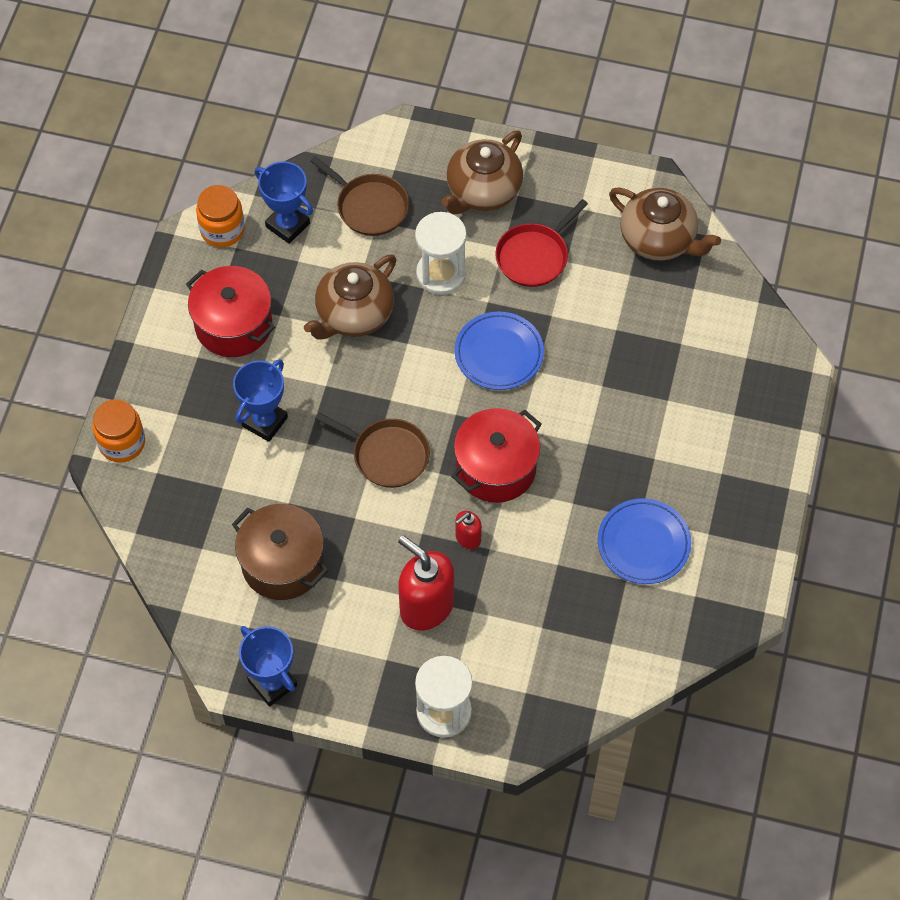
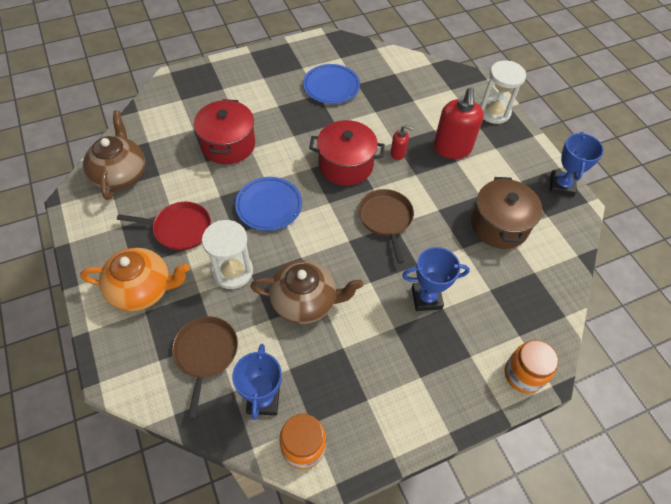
camera: 130 degrees left, 5 degrees down
red pot [186,266,275,357] -> red pot moved to [194,99,255,164]
brown teapot [441,130,523,215] -> orange teapot [80,248,190,311]

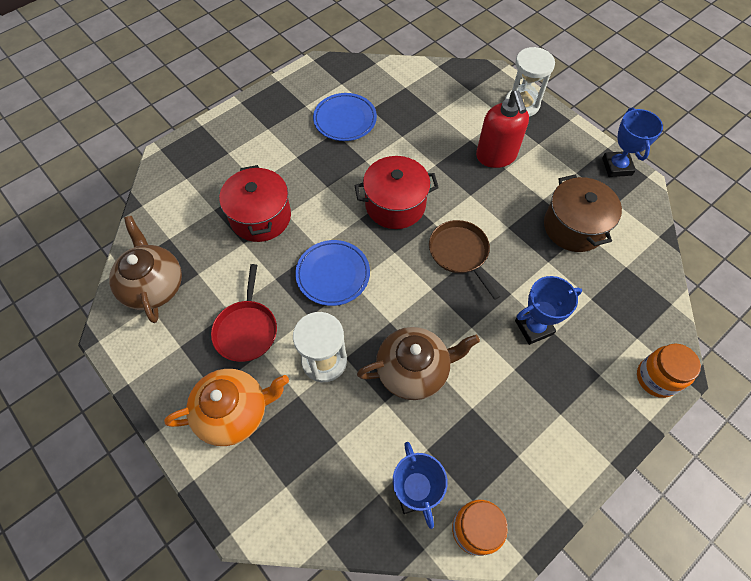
camera: 15 degrees left, 5 degrees up
red pan [117,202,211,250] -> red pan turned 105 degrees clockwise [211,264,277,362]
brown pan [172,316,238,419] -> none
red soap dispenser [391,125,414,160] -> none

